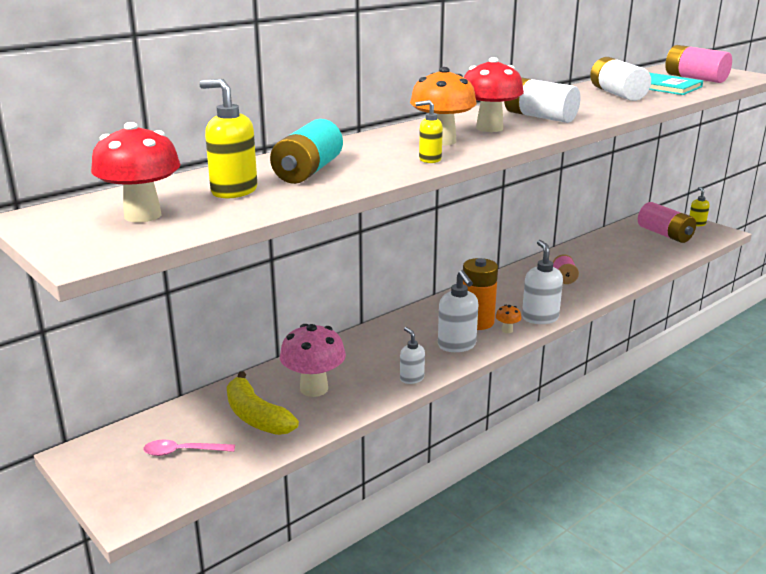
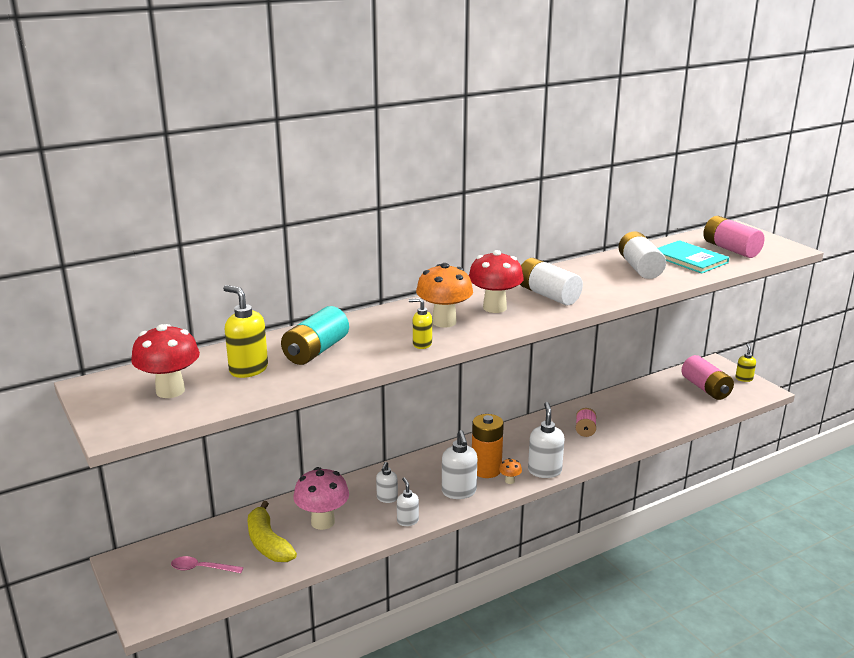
camera: 10 degrees right, 0 degrees up
none -> white soap dispenser [376,462,398,503]

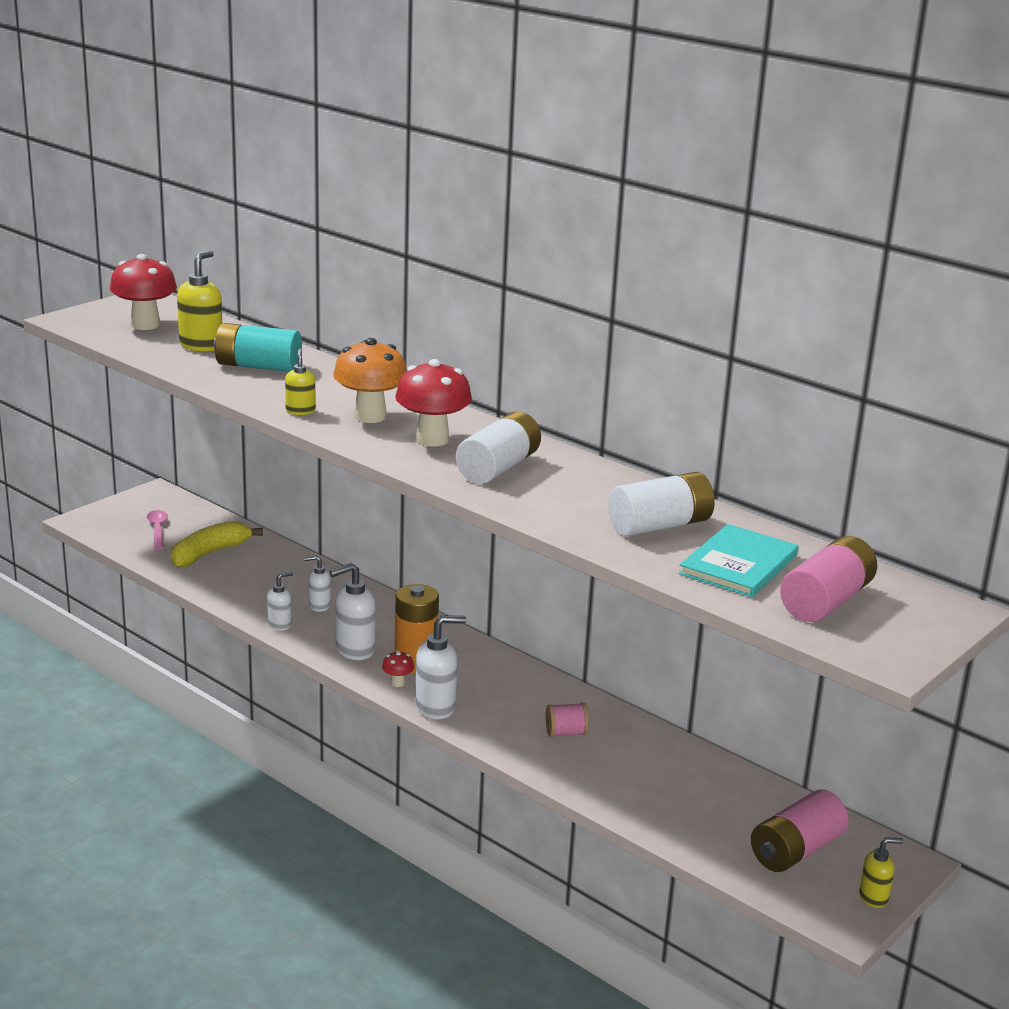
camera: 70 degrees right, 0 degrees up
pink mushroom [293,467,349,530] -> none
orange mushroom [499,458,522,484] -> red mushroom [382,651,414,687]

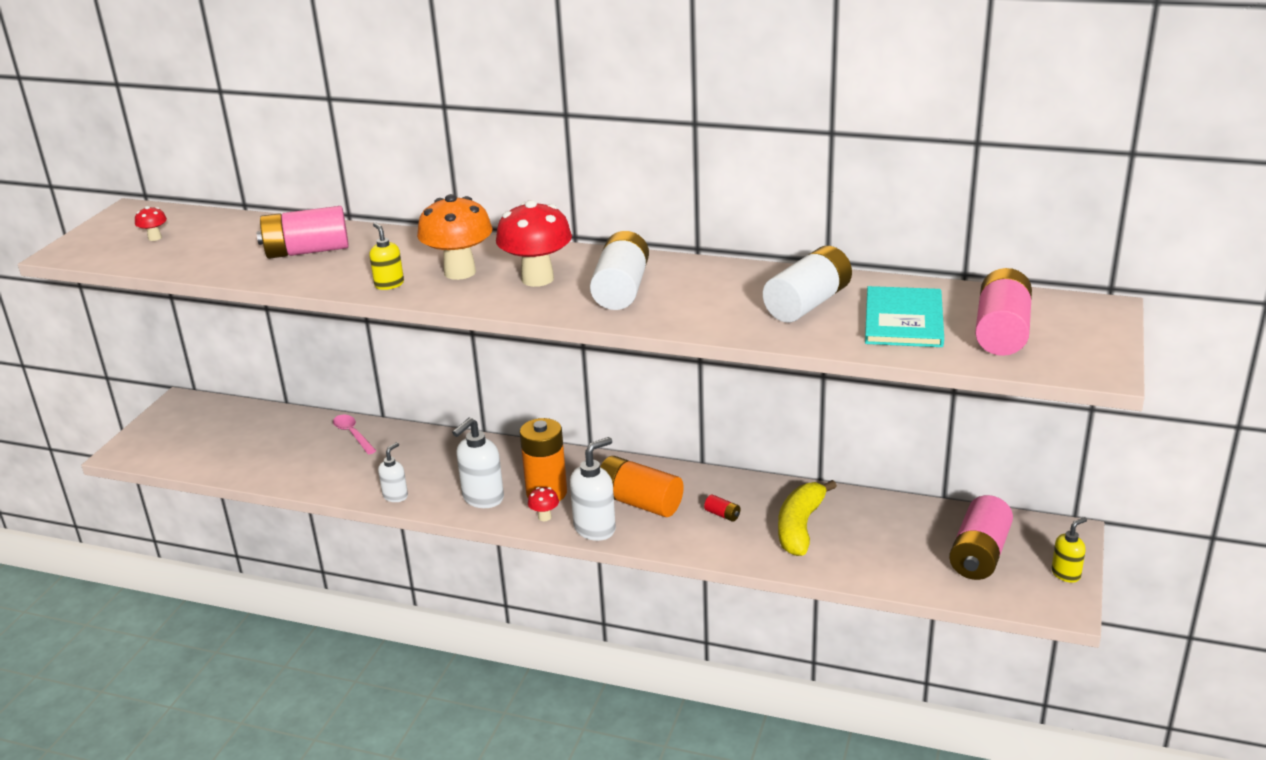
camera: 20 degrees left, 5 degrees up
red mushroom [110,254,177,330] -> red mushroom [135,206,167,241], size x0.45
pink spoon [147,510,168,549] -> pink spoon moved to [333,415,376,455]
yellow banana [171,521,263,568] -> yellow banana moved to [778,480,837,556]
yellow soap dispenser [177,250,222,352] -> none
turquoise battery [214,323,302,372] -> pink battery [257,206,349,259]
white soap dispenser [304,555,331,612] -> none
pink spool [546,703,589,737] -> red battery [704,495,740,522]
none -> orange battery [600,456,684,517]

